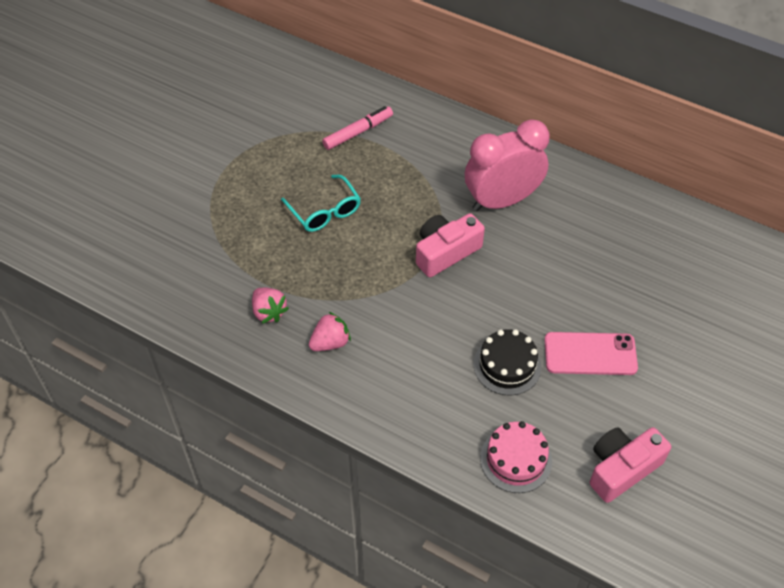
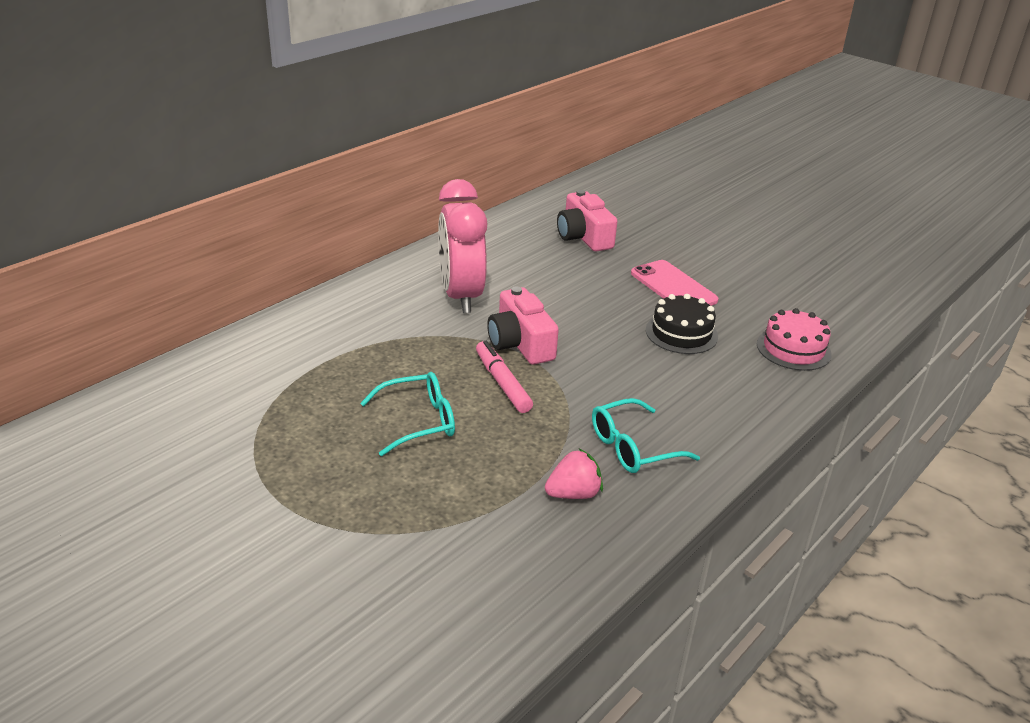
camera: 80 degrees left, 20 degrees down
pink strawberry [309,312,351,351] -> turquoise glasses [592,398,700,473]
pink marker [322,106,393,150] -> pink marker moved to [476,341,533,413]
pink phone [544,332,638,375] -> pink phone turned 45 degrees counterclockwise [631,260,719,306]
pink camera [590,427,671,503] -> pink camera moved to [557,190,618,252]

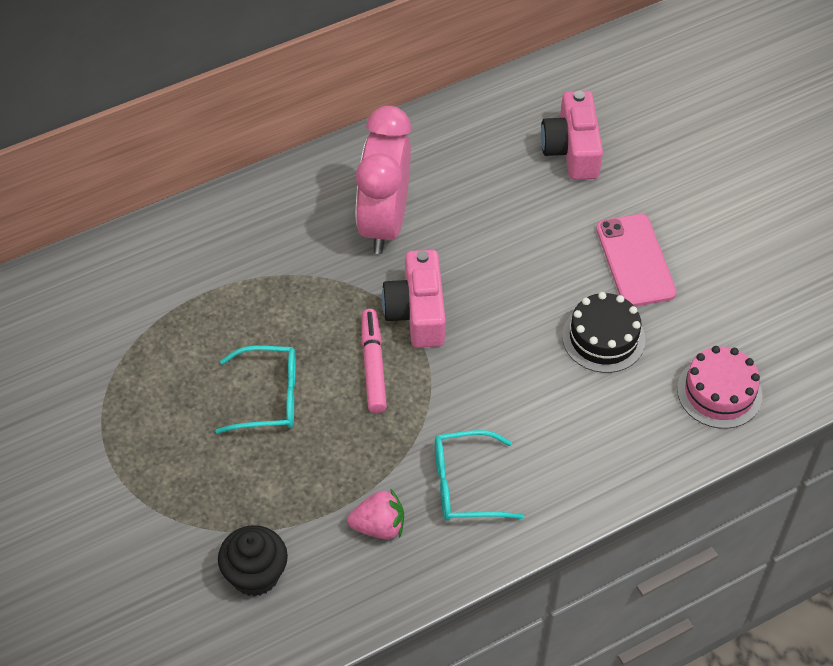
camera: 20 degrees right, 20 degrees up
none -> black cupcake [218,525,288,597]

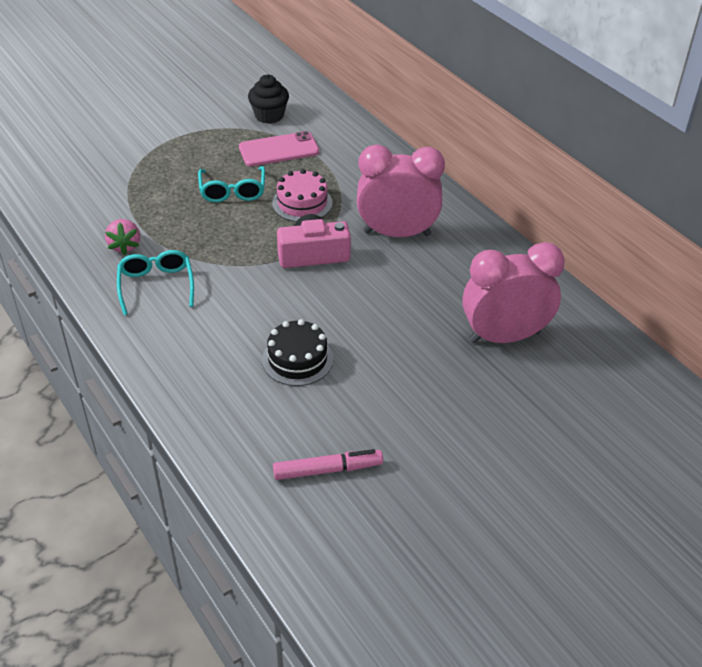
camera: 85 degrees right, 10 degrees down
black cupcake [218,525,288,597] -> black cupcake moved to [248,75,289,124]
pink marker [361,309,387,413] -> pink marker moved to [273,449,383,480]
pink camera [541,91,603,180] -> pink clock [463,242,565,344]
pink phone [596,214,677,307] -> pink phone moved to [239,131,319,166]
pink cake [677,346,762,429] -> pink cake moved to [272,169,332,222]

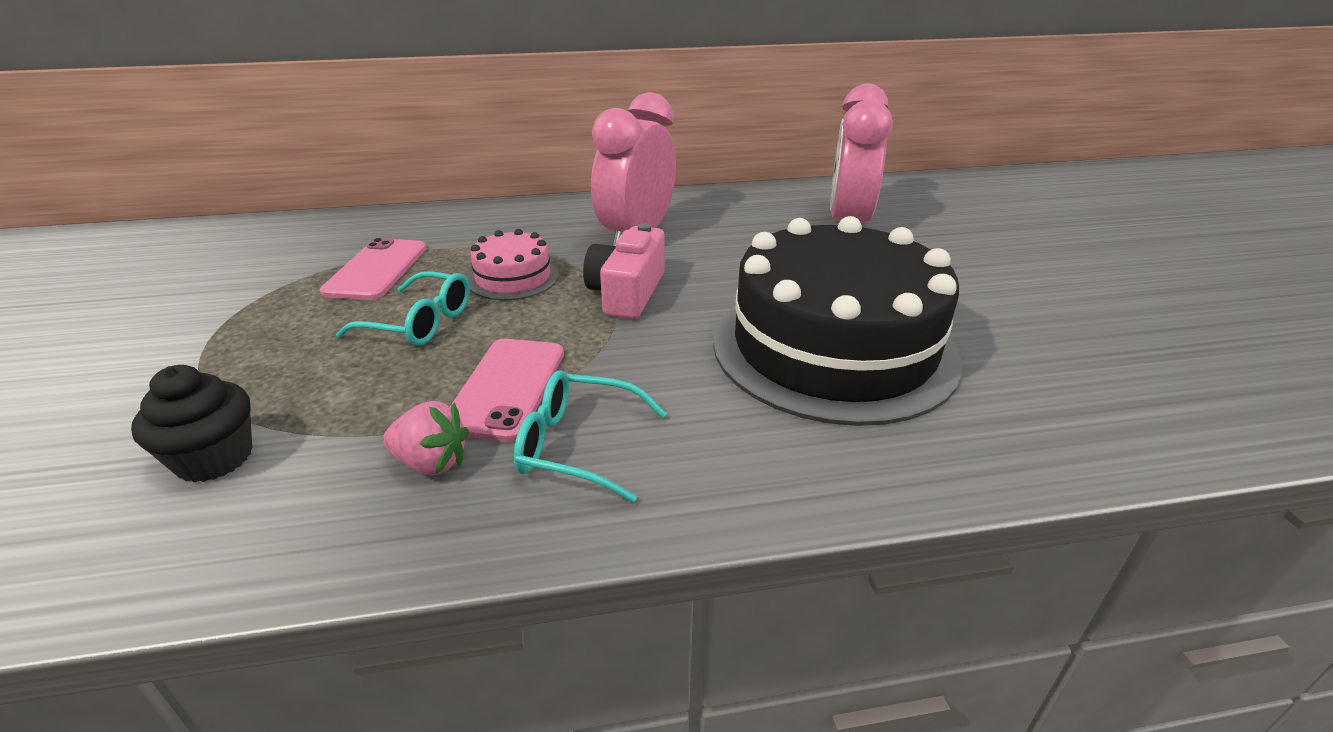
camera: 65 degrees left, 10 degrees down
black cupcake [248,75,289,124] -> black cupcake moved to [131,365,252,482]
black cake [262,319,333,386] -> black cake [713,216,962,426], size x2.28
pink marker [273,449,383,480] -> none
none -> pink phone [450,339,564,442]

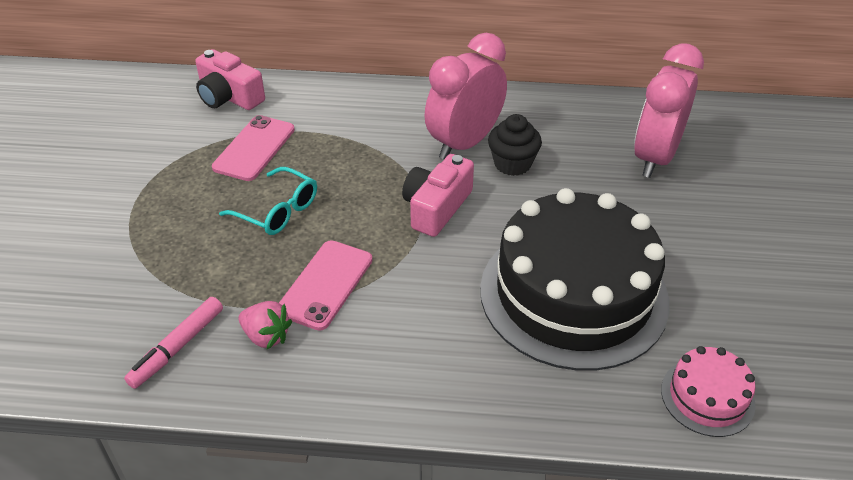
camera: 15 degrees right, 10 degrees up
black cupcake [131,365,252,482] -> black cupcake moved to [488,114,542,176]
pink cake [468,229,559,300] -> pink cake moved to [661,346,756,437]
turquoise glasses [514,370,667,502] -> none
none -> pink marker [124,297,223,389]
none -> pink camera [196,49,265,110]

